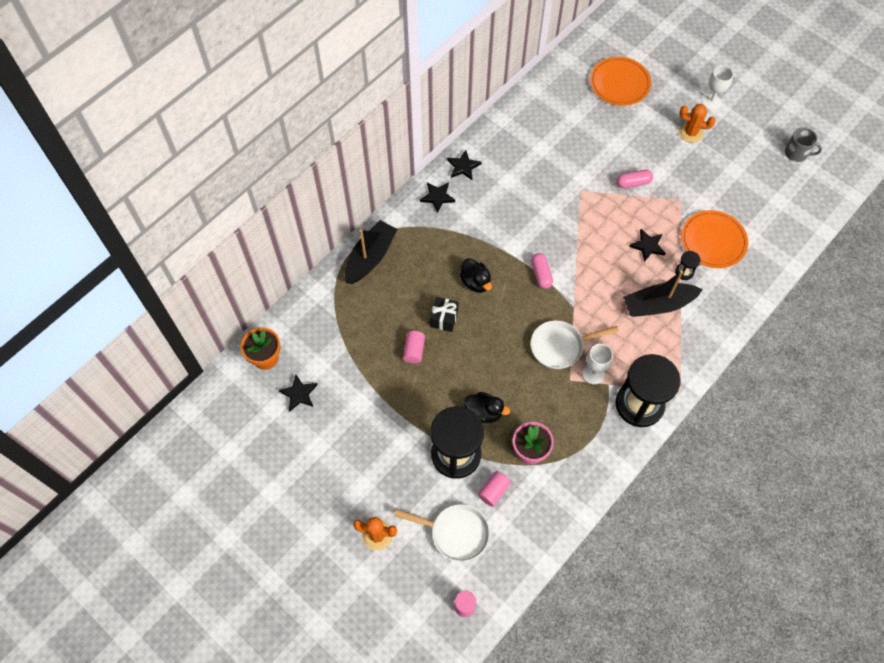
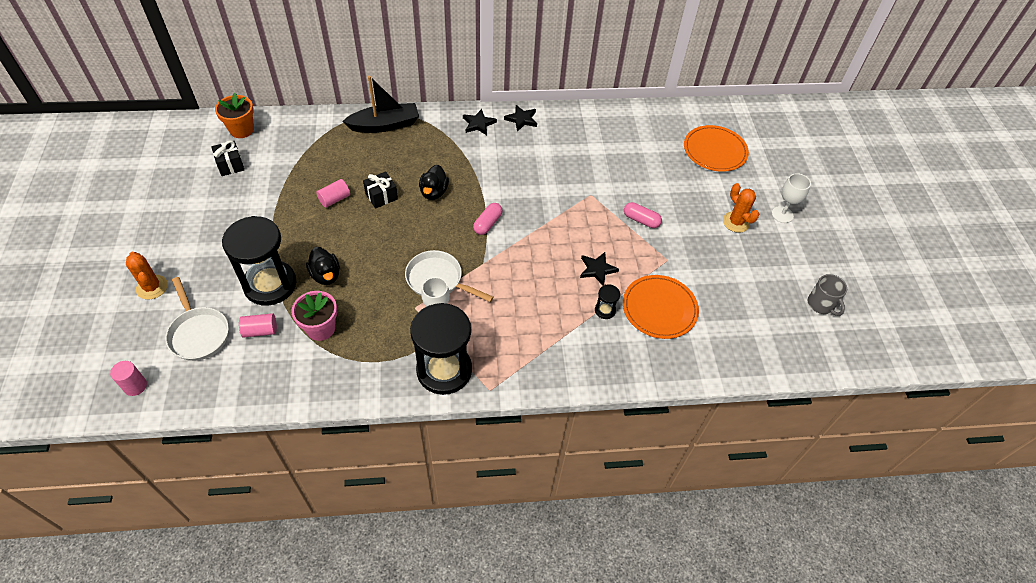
camera: 40 degrees right, 10 degrees down
black star [279,375,318,411] -> black gift [211,140,244,176]
black boat [623,271,703,317] -> none

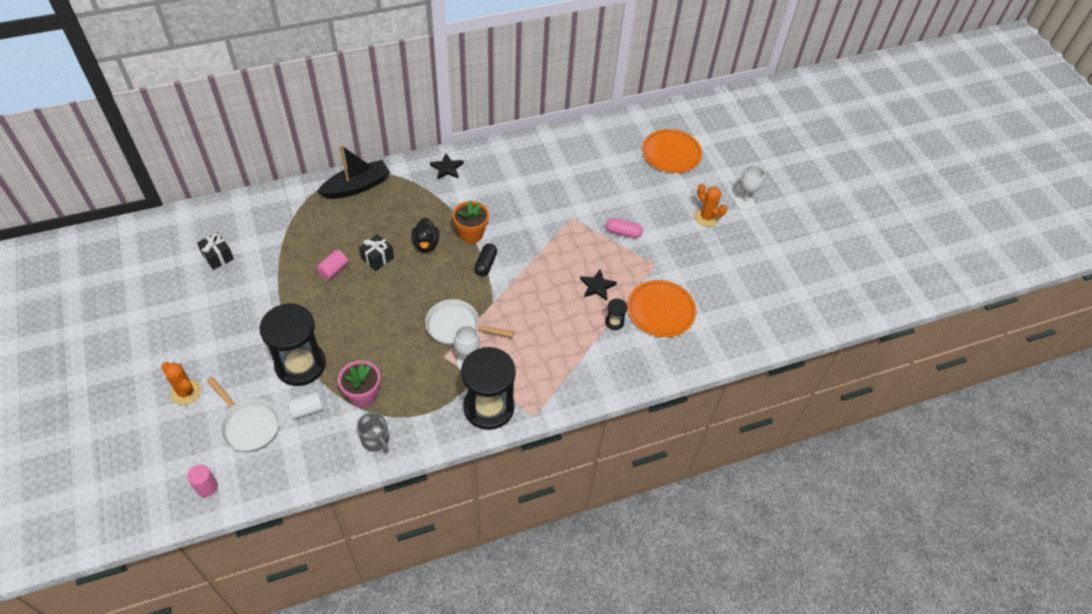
camera: 15 degrees left, 0 degrees up
orange flower pot [215,93,254,138] -> orange flower pot moved to [453,201,489,243]
pink cylinder [239,313,277,338] -> white cylinder [288,391,323,420]
black duck [306,247,340,285] -> none
pink capsule [473,203,502,235] -> black capsule [475,243,497,276]
black star [504,105,537,131] -> none
grey mug [808,274,847,316] -> grey mug moved to [357,412,389,452]

